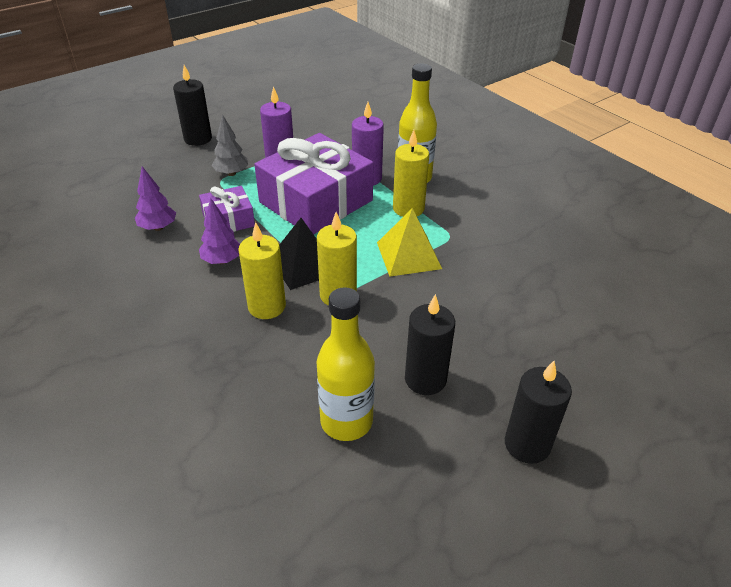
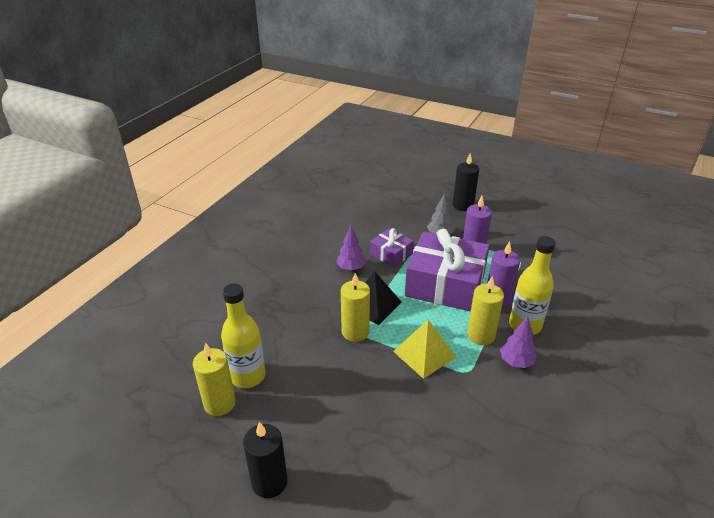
camera: 65 degrees right, 5 degrees down
purple tree [135,166,176,231] -> purple tree moved to [500,316,537,368]
yellow candle [238,222,286,319] -> yellow candle moved to [193,343,236,416]
black candle [405,294,455,395] -> none

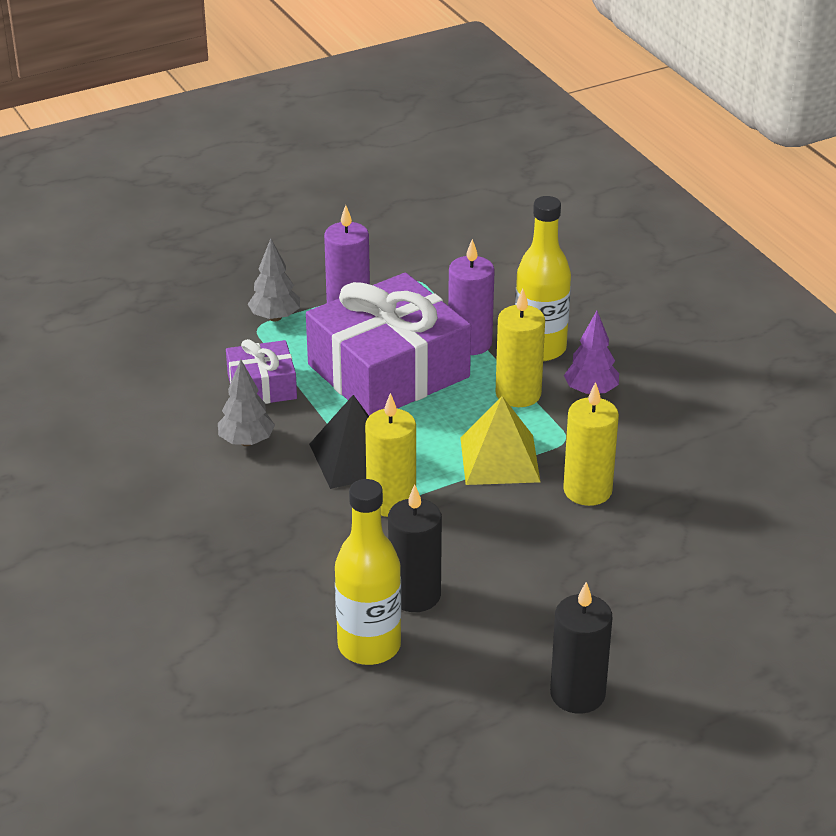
camera: 55 degrees left, 0 degrees up
yellow candle [193,343,236,416] -> yellow candle moved to [563,382,619,506]
purple tree [336,226,366,271] -> grey tree [218,360,275,446]
black candle [453,153,479,211] -> black candle moved to [388,484,442,612]

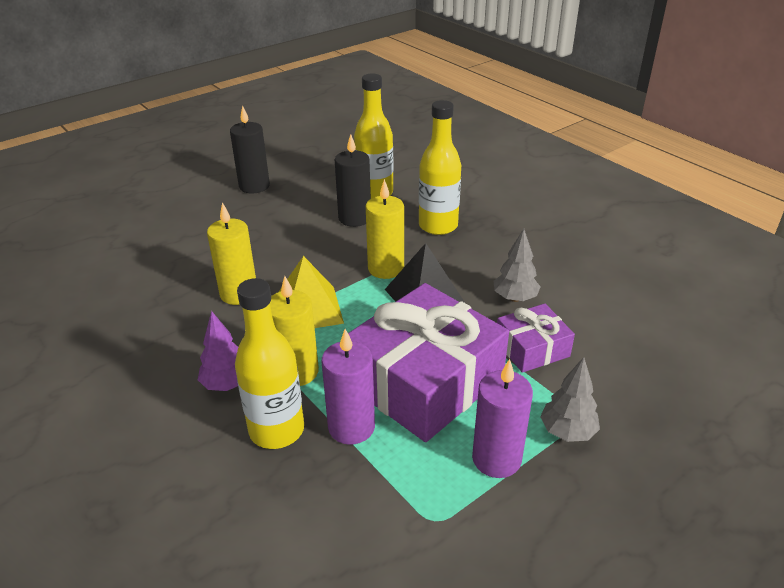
camera: 170 degrees right, 0 degrees up
none -> yellow bottle [419,100,461,235]

